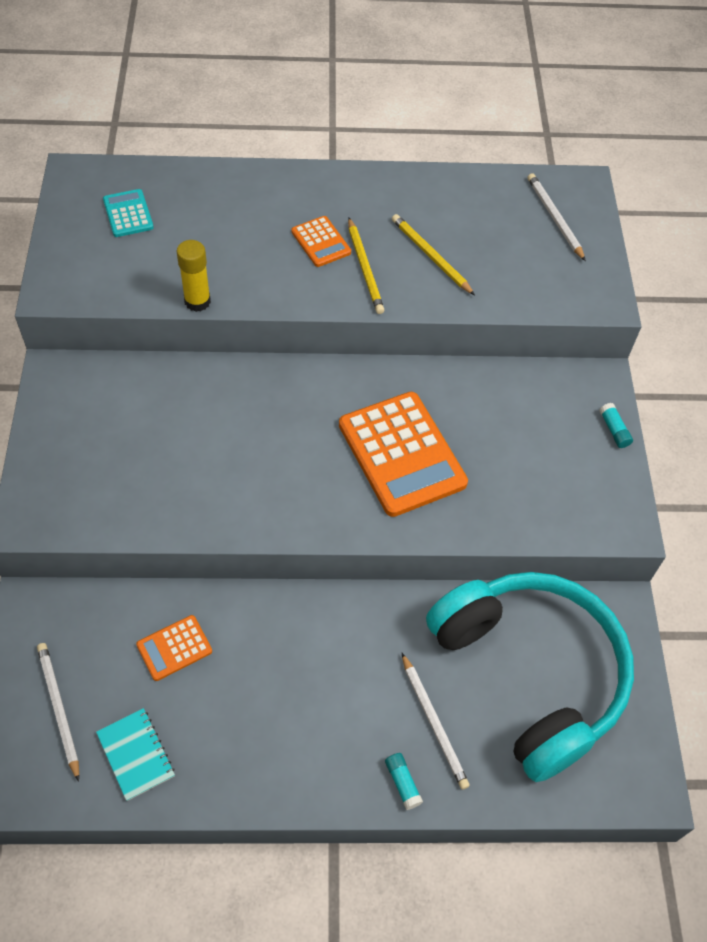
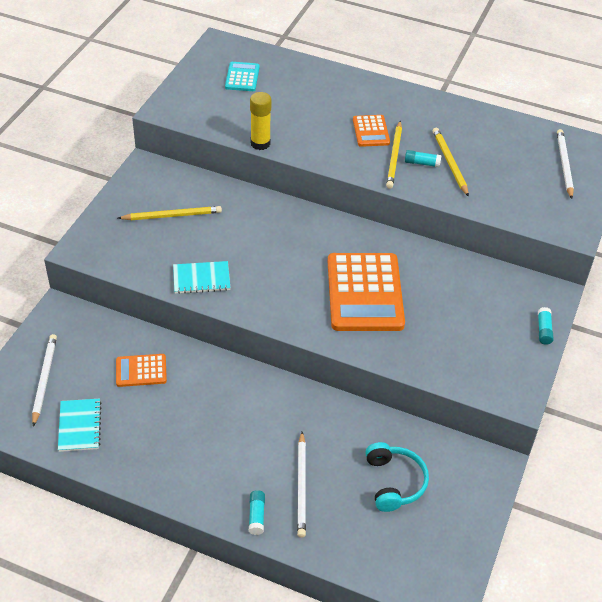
camera: 25 degrees right, 10 degrees down
turquoise headphones [426,572,634,782] -> turquoise headphones [365,442,429,512], size x0.42
none -> yellow pencil [118,206,222,220]
none -> turquoise notebook [173,261,231,294]
none -> turquoise glue stick [405,150,442,167]

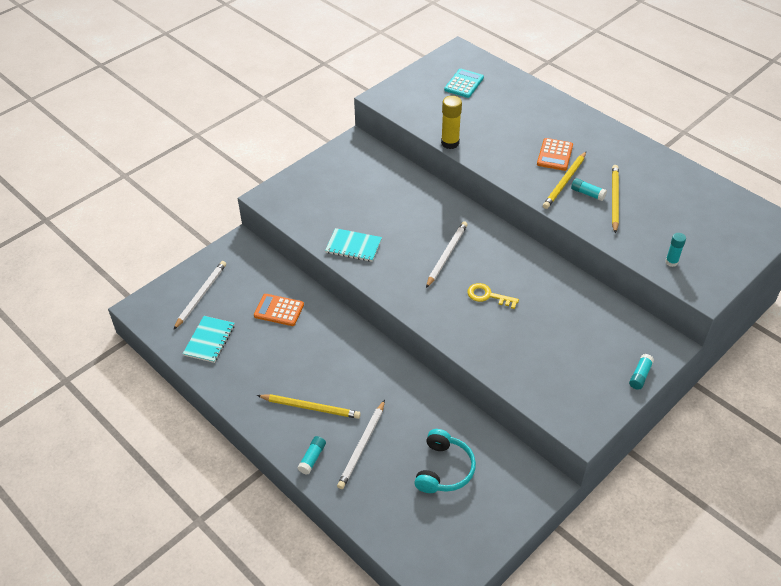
camera: 25 degrees right, 0 degrees up
yellow pencil [118,206,222,220] -> yellow pencil moved to [257,394,361,419]
orange calculator [328,253,405,331] -> yellow key [467,283,519,309]
white pencil [557,129,574,199] -> white pencil moved to [426,221,468,288]
none -> turquoise glue stick [665,233,686,267]

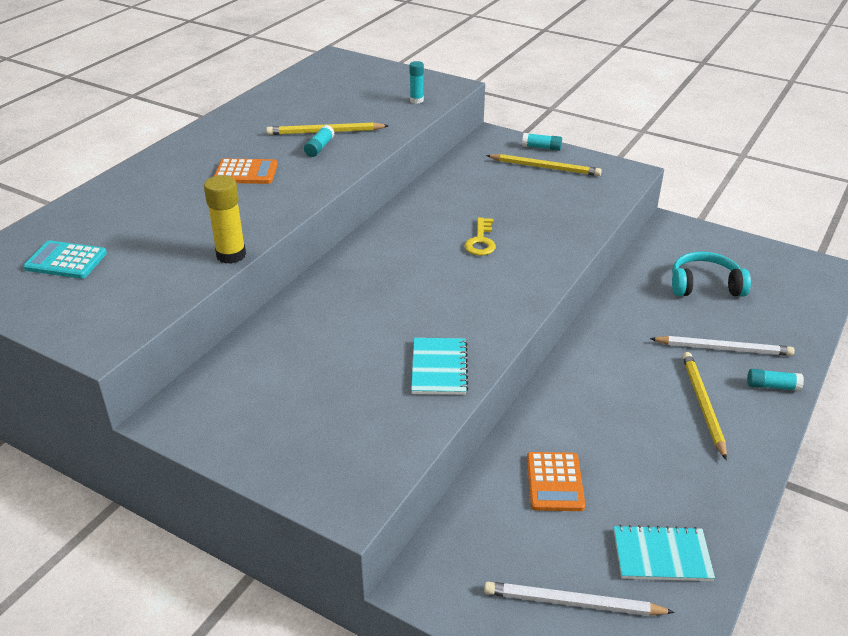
camera: 105 degrees left, 10 degrees down
white pencil [426,221,468,288] -> none
yellow pencil [543,152,586,209] -> yellow pencil moved to [486,154,602,176]

